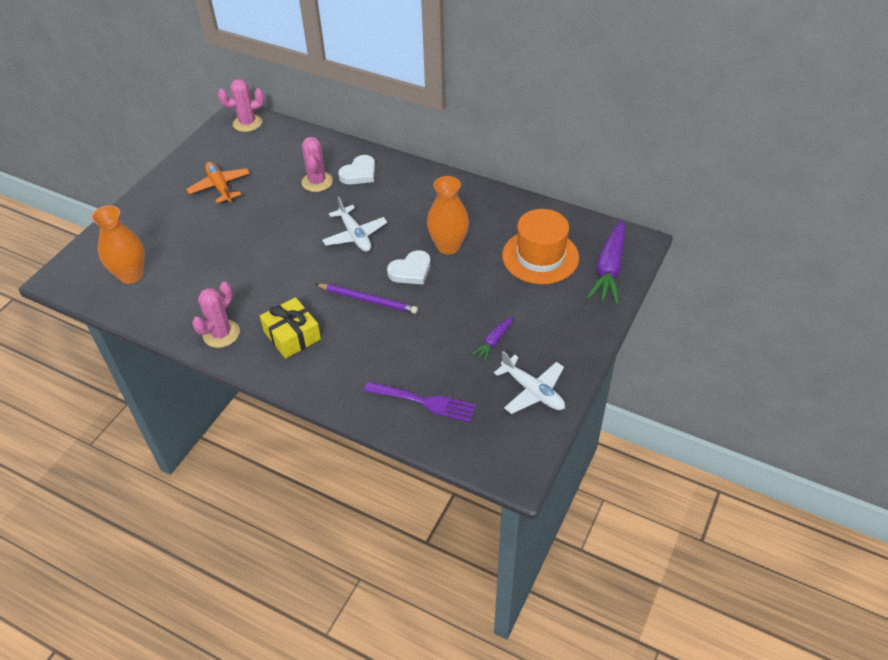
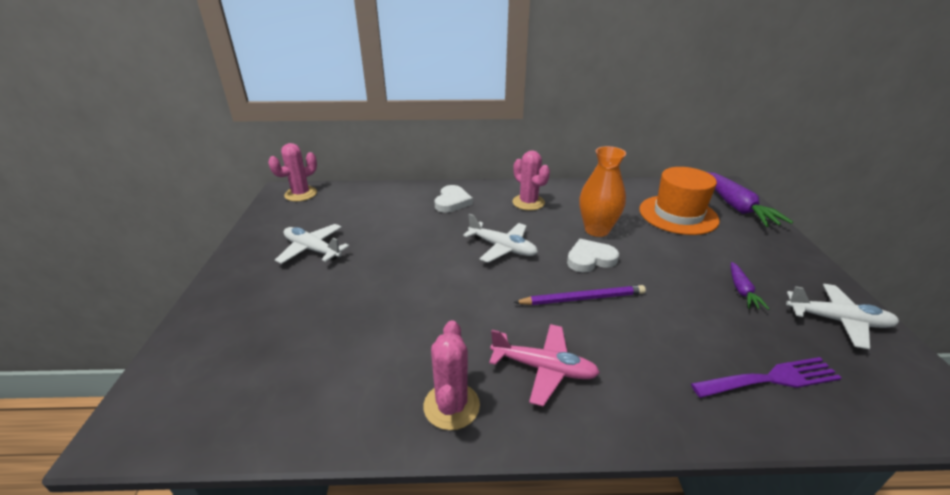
camera: 30 degrees left, 15 degrees down
orange vase [91,205,145,284] -> none
orange plane [186,162,250,203] -> white plane [275,224,349,264]
yellow gift [260,297,321,359] -> pink plane [489,324,600,407]
pink cactus [301,137,333,192] -> pink cactus moved to [512,150,550,211]
white heart [387,250,431,284] -> white heart turned 135 degrees counterclockwise [567,239,619,272]

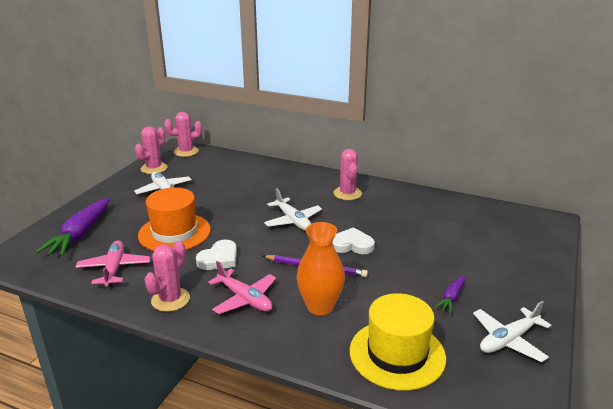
camera: 25 degrees right, 5 degrees down
white heart [435,185,473,213] -> white heart moved to [196,240,237,270]
orange vase [579,146,626,237] -> orange vase moved to [296,222,345,315]
orange hat [639,167,720,235] -> orange hat moved to [138,187,211,251]
purple fork [691,357,841,398] -> yellow hat [350,293,446,391]
purple carrot [707,172,793,227] -> purple carrot moved to [36,198,110,256]
white plane [786,284,899,349] -> white plane turned 105 degrees clockwise [473,301,551,362]
none -> pink plane [76,240,151,287]
none -> pink cactus [135,126,168,174]

